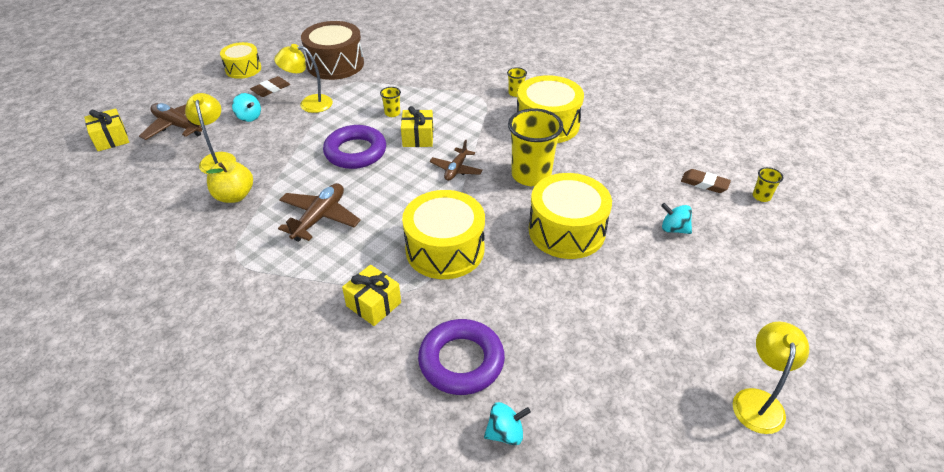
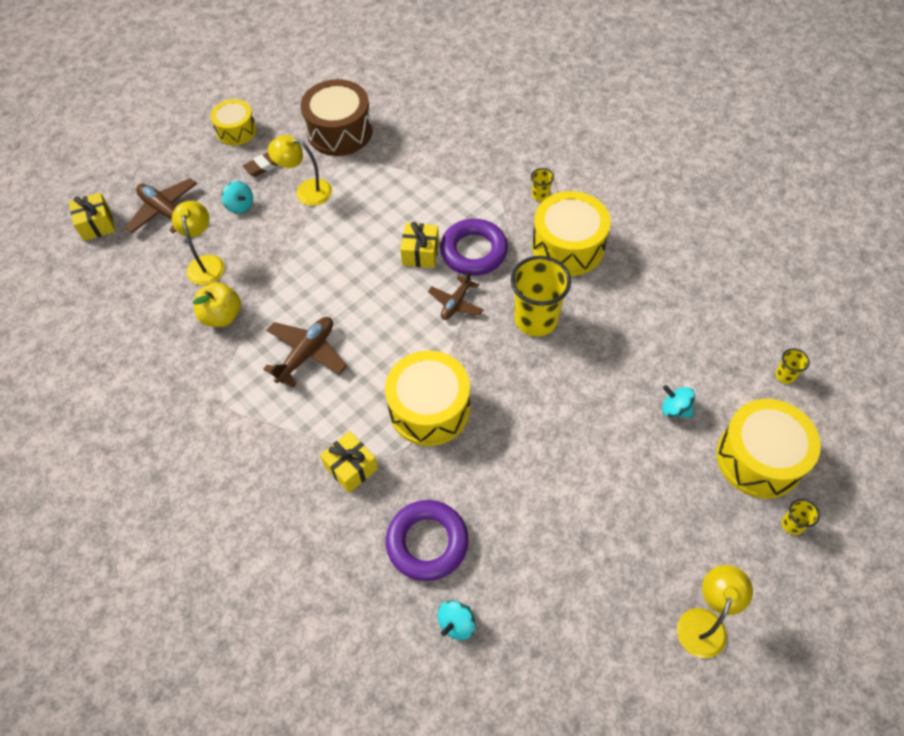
camera: 10 degrees right, 15 degrees up
purple ring [323,125,386,169] -> purple ring moved to [440,219,508,276]
yellow cup [380,87,401,117] -> yellow cup moved to [782,499,820,535]
turquoise spinning top [484,402,531,446] -> turquoise spinning top turned 135 degrees clockwise [437,600,475,640]
yellow drum [529,173,612,259] -> yellow drum moved to [716,399,821,499]
brown eraser [681,169,731,193] -> none

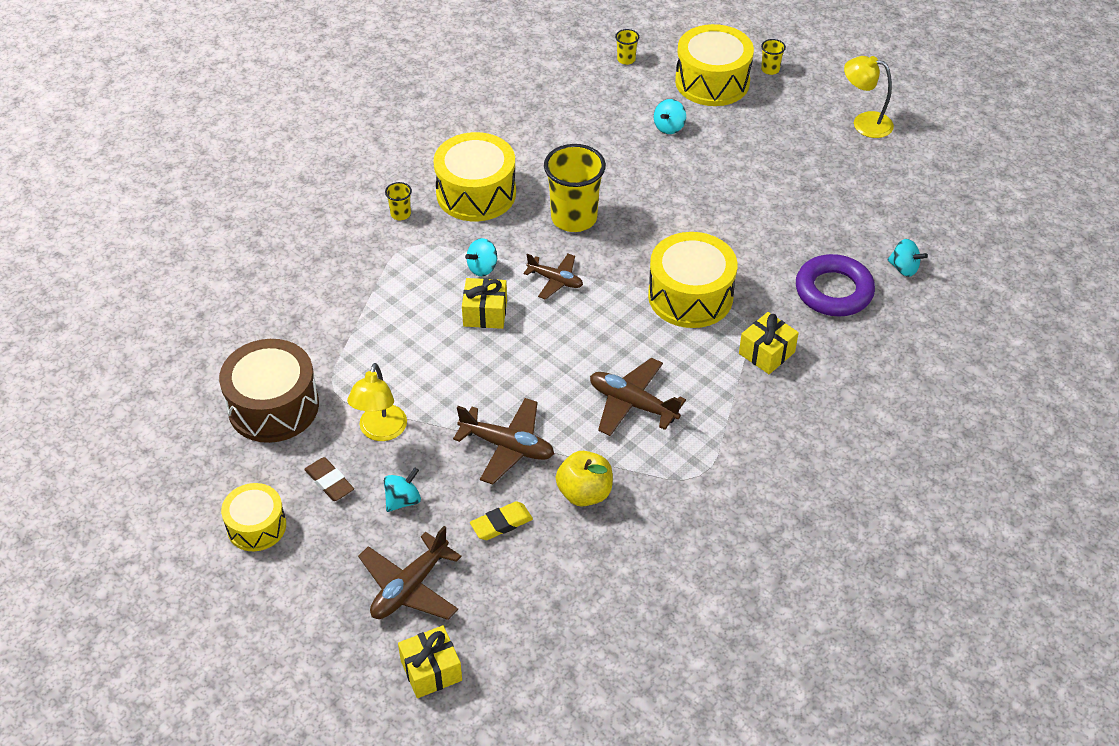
camera: 95 degrees left, 10 degrees down
yellow lamp [172,201,225,285] -> yellow eraser [470,501,533,540]
purple ring [440,219,508,276] -> turquoise spinning top [465,238,498,276]
none -> brown plane [453,398,554,485]

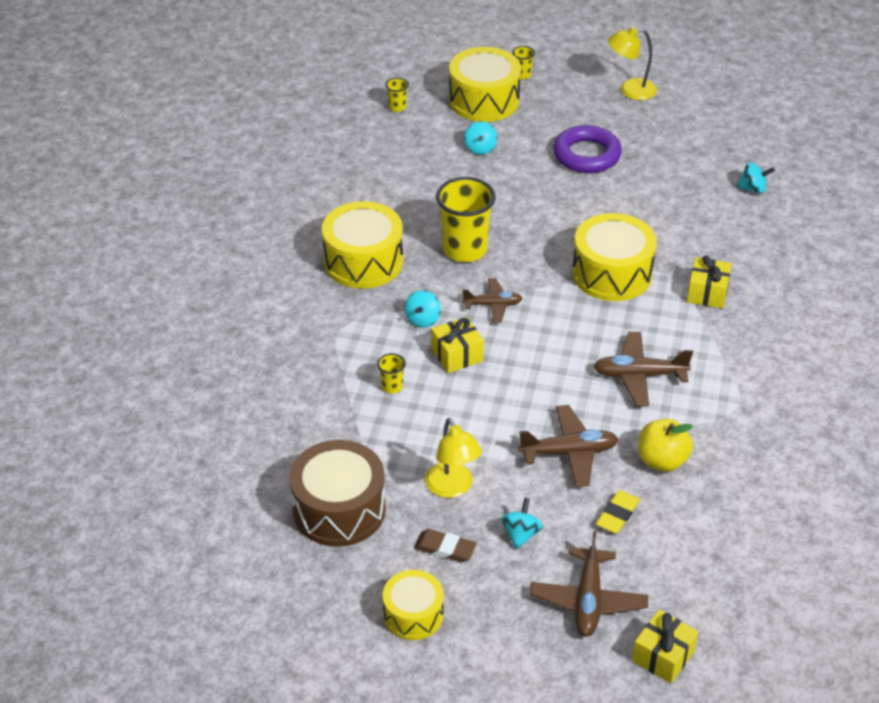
camera: 30 degrees left, 5 degrees down
yellow cup [385,182,412,220] -> yellow cup moved to [377,353,406,394]
purple ring [796,254,875,316] -> purple ring moved to [553,125,622,173]

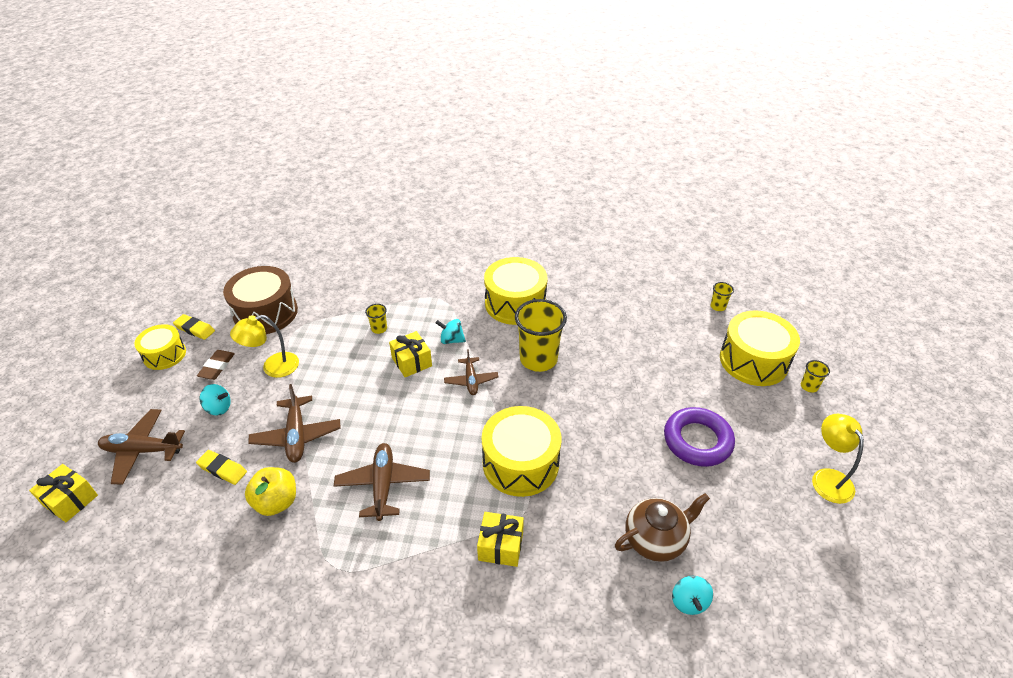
camera: 85 degrees right, 0 degrees up
turquoise spinning top [464,121,497,155] -> none
none -> yellow eraser [173,314,215,340]
none -> brown teapot [615,493,710,562]

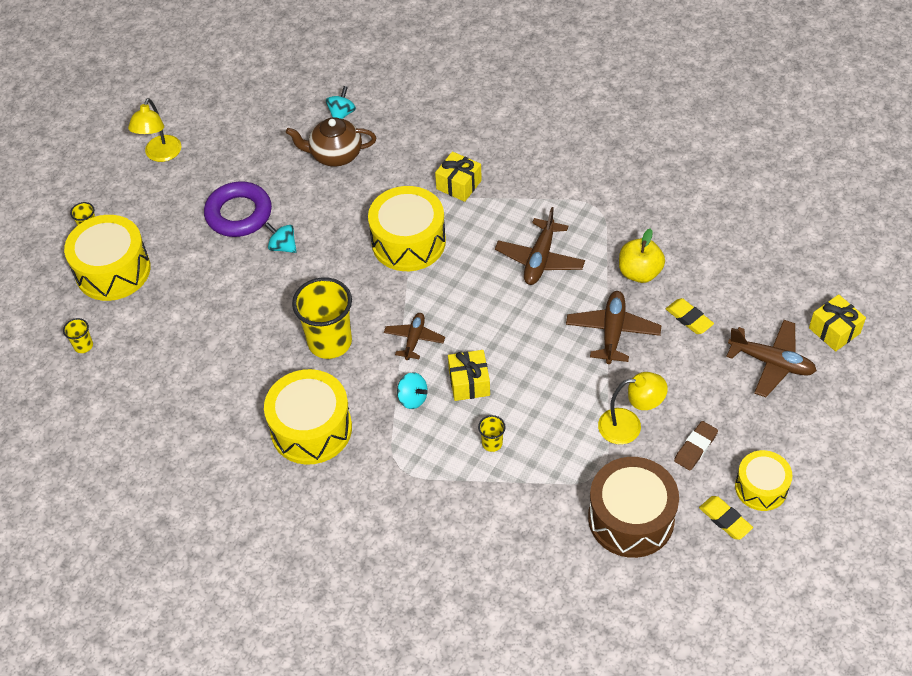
camera: 155 degrees left, 10 degrees up
turquoise spinning top [200,384,231,416] -> turquoise spinning top moved to [265,222,297,253]

